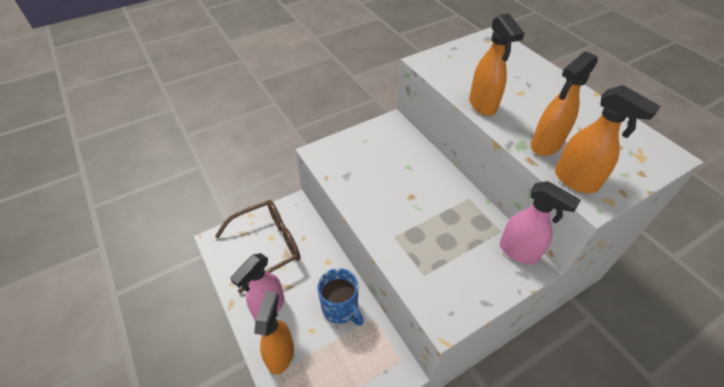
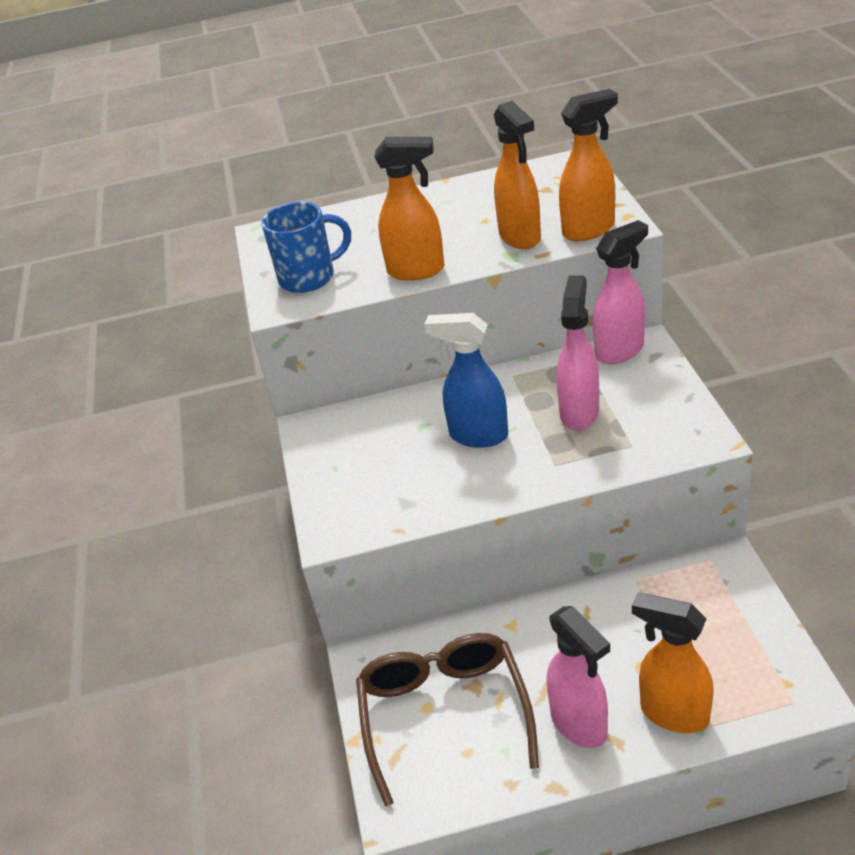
camera: 65 degrees left, 10 degrees down
blue mug [317,268,364,326] -> blue mug moved to [261,202,351,293]
none -> blue spray bottle [424,313,508,448]
none -> pink spray bottle [557,275,599,431]

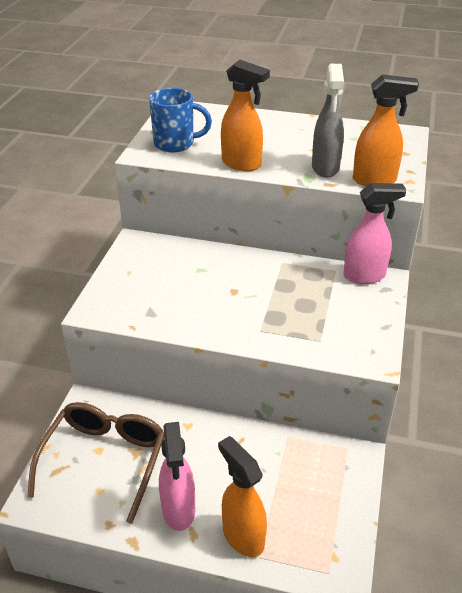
camera: 20 degrees right, 0 degrees up
blue spray bottle [424,313,508,448] -> none
orange spray bottle [494,101,541,249] -> grey spray bottle [312,64,344,178]
pink spray bottle [557,275,599,431] -> none

